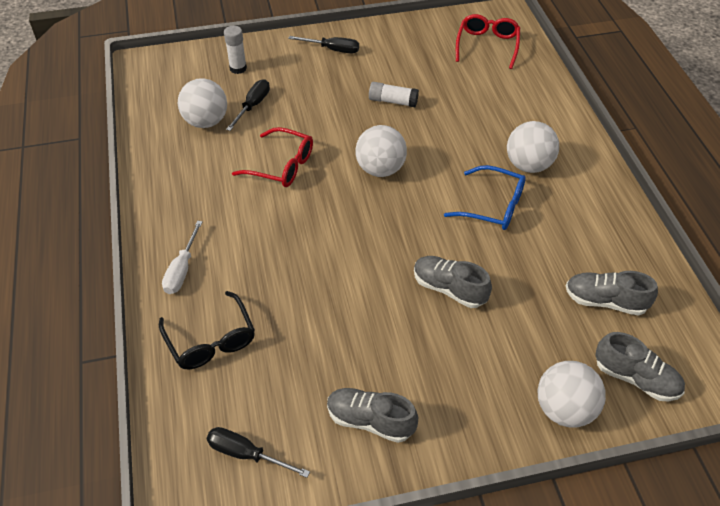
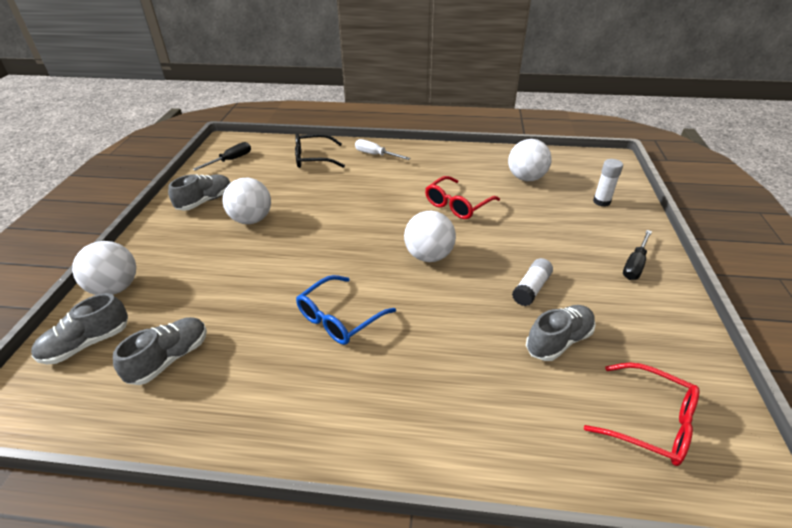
camera: 110 degrees right, 10 degrees down
black screwdriver [226,79,270,131] -> none
grey shoe [414,256,492,308] -> grey shoe moved to [526,305,596,361]
white ball [507,121,559,173] -> white ball moved to [222,177,271,224]

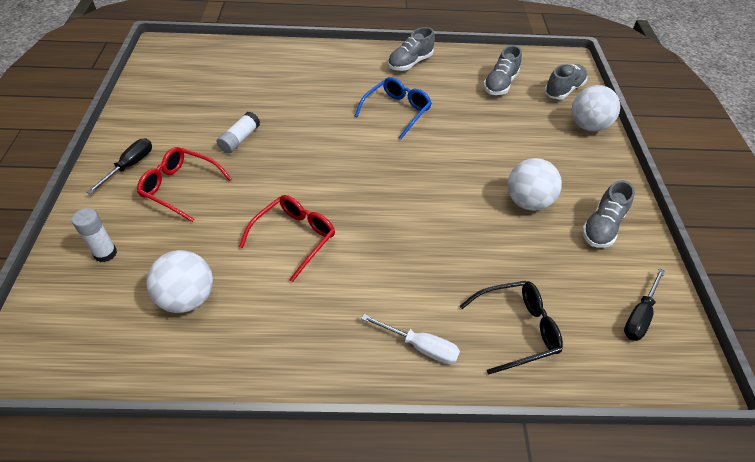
camera: 170 degrees right, 10 degrees up
white ball [404,211,456,262] -> none
grey shoe [526,305,596,361] -> grey shoe moved to [388,27,435,71]
red glasses [584,363,700,466] -> red glasses moved to [137,147,232,222]

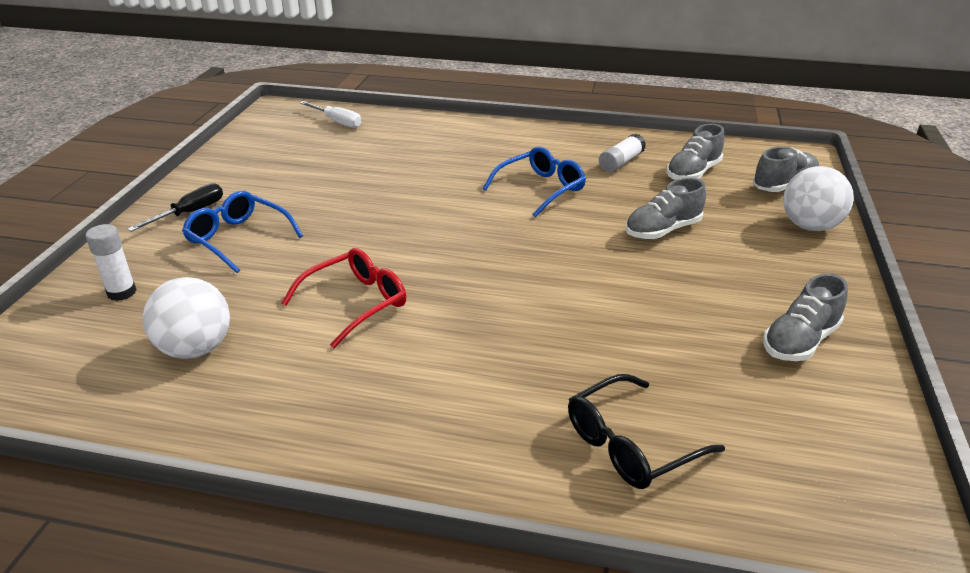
camera: 15 degrees right, 15 degrees down
red glasses [137,147,232,222] -> blue glasses [182,191,303,273]
white glue stick [217,112,260,154] -> white glue stick moved to [599,134,646,172]
white screwdriver [361,314,460,364] -> white screwdriver moved to [299,101,362,128]
grey shoe [388,27,435,71] -> grey shoe moved to [625,178,706,239]
black glasses [460,281,563,375] -> black glasses turned 150 degrees clockwise [568,374,725,489]
white ball [507,158,562,211] -> none
black screwdriver [624,268,665,341] -> none

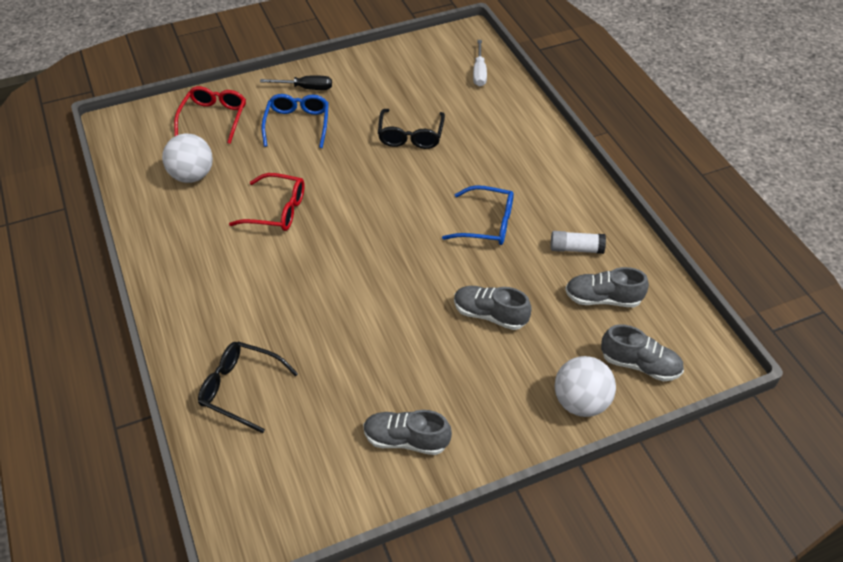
camera: 55 degrees right, 15 degrees up
white glue stick [86,224,137,301] -> red glasses [174,86,246,144]
none -> black glasses [378,109,445,149]

